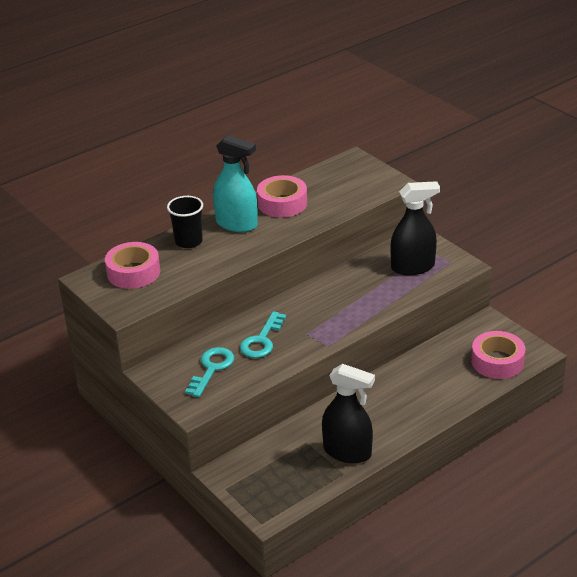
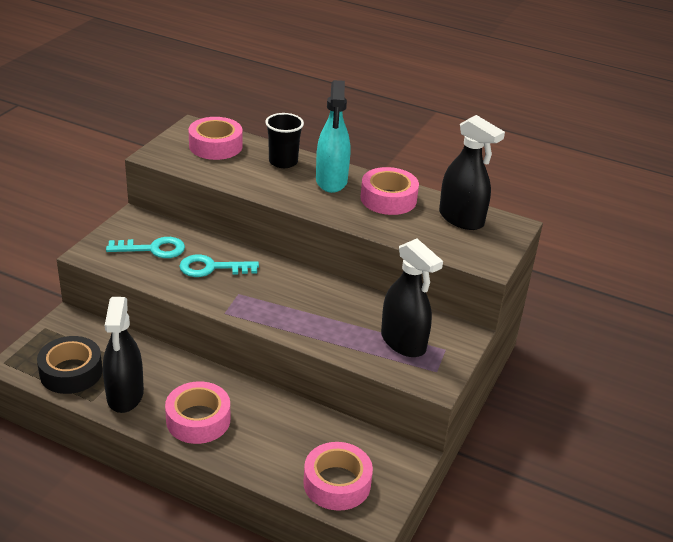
camera: 60 degrees right, 0 degrees up
none -> black tape [37,336,103,394]
none -> pink tape [165,381,230,444]
none -> black spray bottle [439,115,505,230]

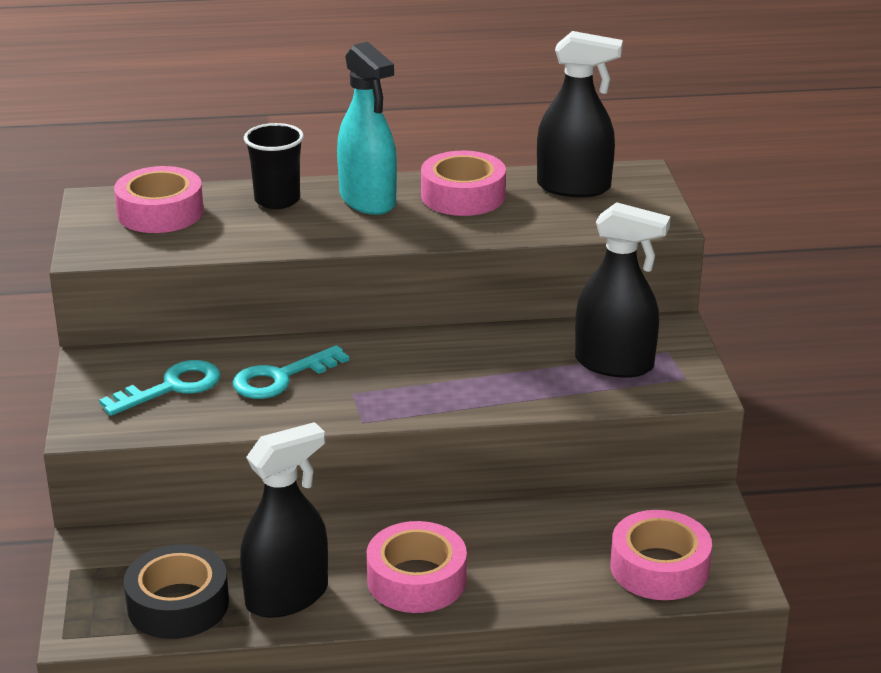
camera: 30 degrees left, 5 degrees down
black spray bottle [103,297,144,413] -> black spray bottle turned 90 degrees counterclockwise [240,422,328,618]

